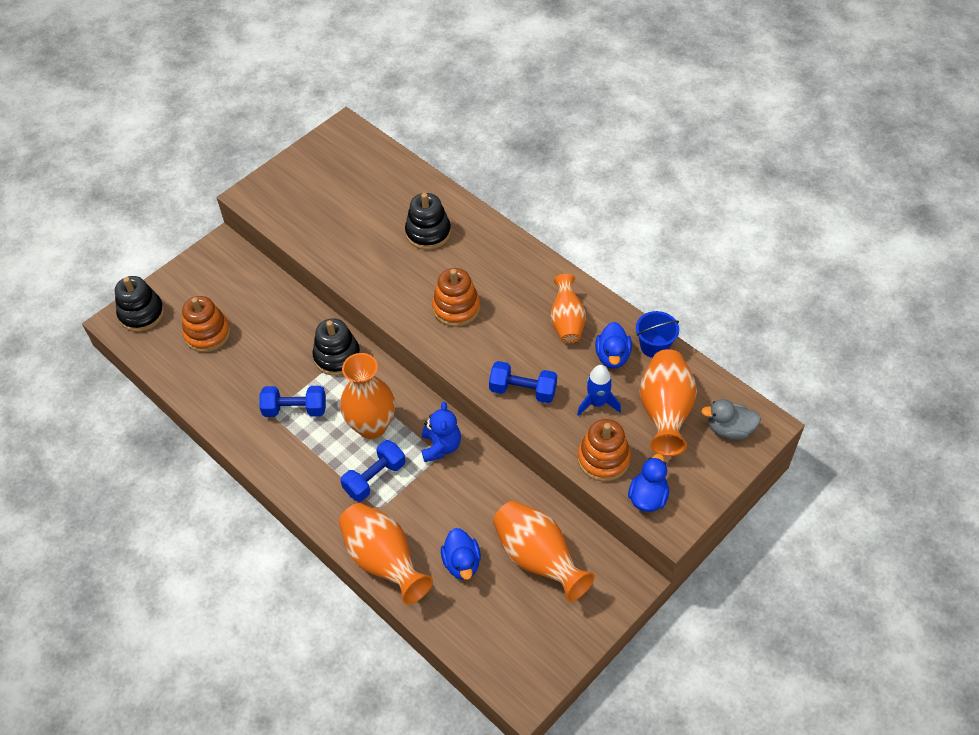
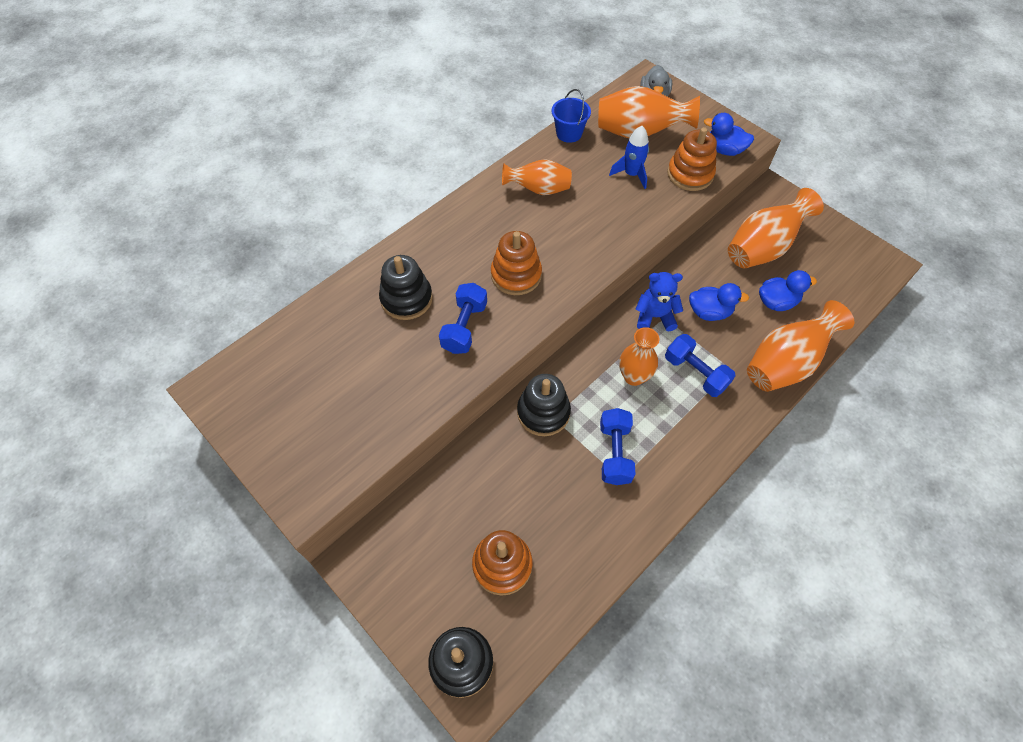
camera: 90 degrees left, 5 degrees up
orange vase [340,353,395,439] -> orange vase [619,327,659,386], size x0.66
blue dumbbell [489,361,557,403] -> blue dumbbell moved to [439,283,487,354]
blue duck [595,322,632,369] -> blue duck moved to [689,283,749,321]

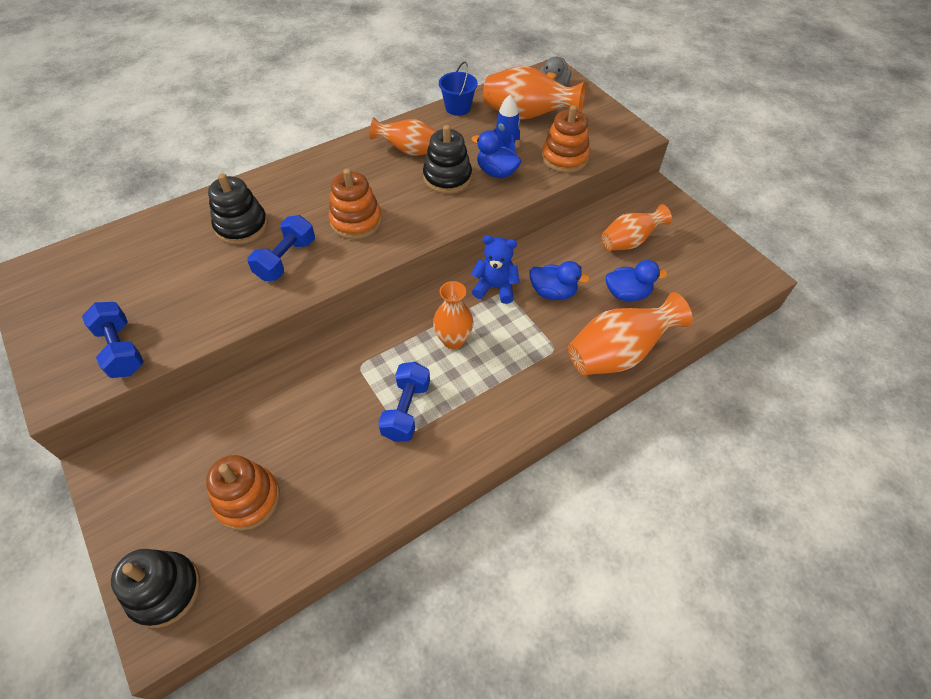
camera: 10 degrees right, 5 degrees down
black stacking toy [517,374,571,436] -> black stacking toy moved to [423,125,472,194]
blue dumbbell [665,334,736,397] -> blue dumbbell moved to [82,302,144,378]
blue duck [704,113,754,156] -> blue duck moved to [471,130,521,178]
orange vase [728,188,824,268] -> orange vase [601,204,672,251], size x0.66

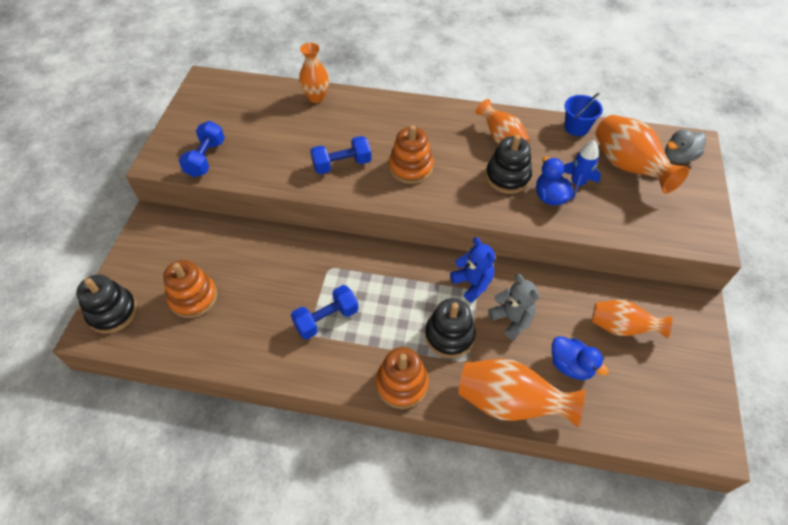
camera: 45 degrees right, 0 degrees up
black stacking toy [208,173,268,245] -> black stacking toy moved to [425,298,476,358]
orange vase [433,281,474,349] -> orange vase moved to [299,43,329,103]
blue duck [530,261,590,300] -> grey teddy bear [488,274,540,340]
orange stacking toy [541,105,590,173] -> orange stacking toy moved to [376,347,429,409]

